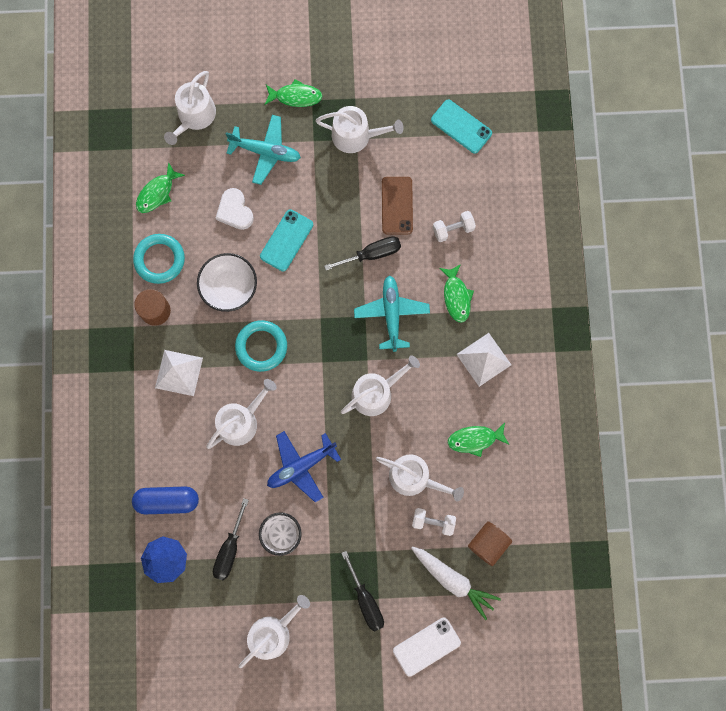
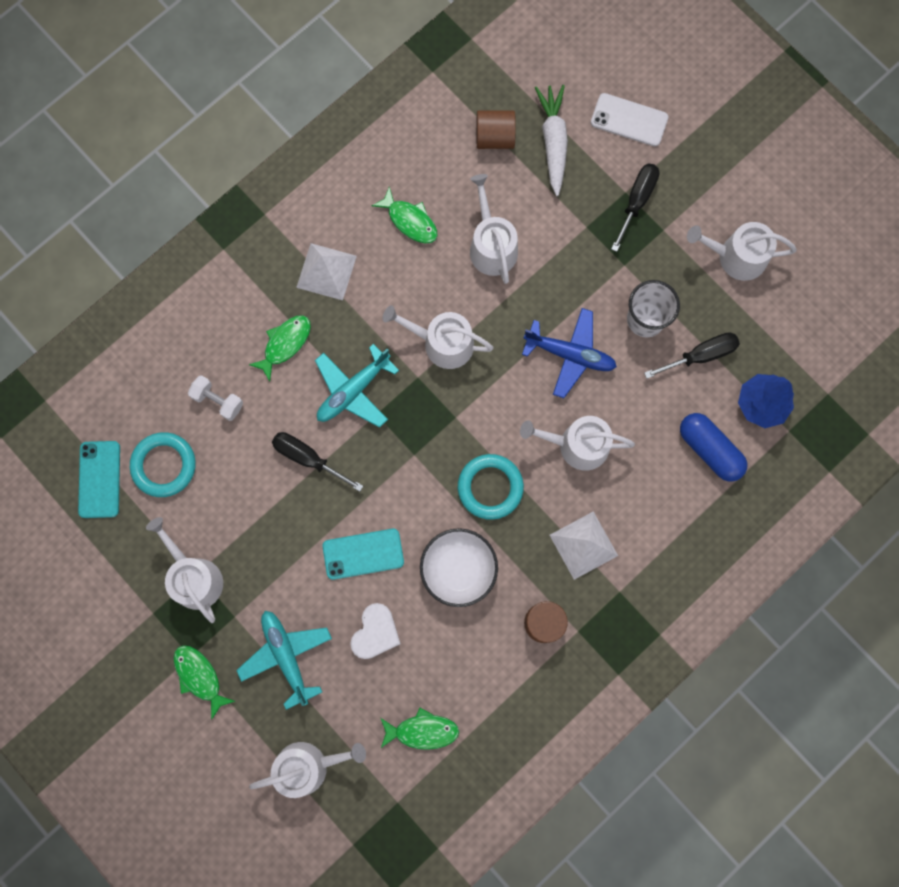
camera: 130 degrees left, 0 degrees up
turquoise ring [133,234,185,284] -> turquoise ring moved to [130,432,196,497]
brown phone [382,177,413,234] -> none
white dumbbell [412,508,456,536] -> none

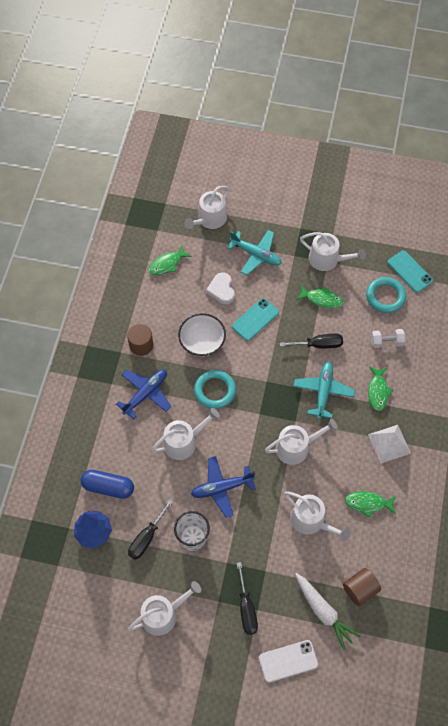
camera: 145 degrees right, 15 degrees down
green fish [174,645,235,720] -> green fish moved to [296,285,343,308]
white pyramid [550,511,618,580] -> blue plane [116,369,171,419]

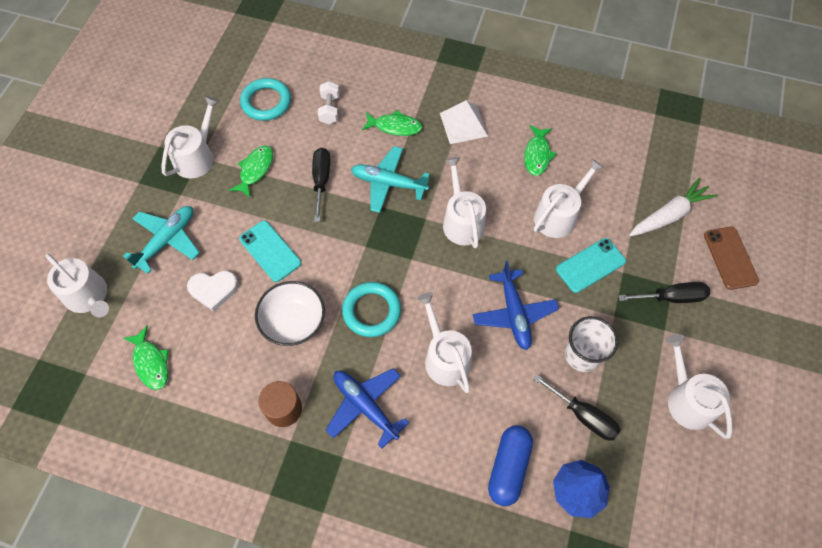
camera: 85 degrees left, 0 degrees up
white phone [259,640,318,683] -> brown phone [704,227,759,290]
brown cylinder [343,568,381,606] -> none
turquoise phone [387,250,433,293] -> turquoise phone moved to [556,238,626,293]

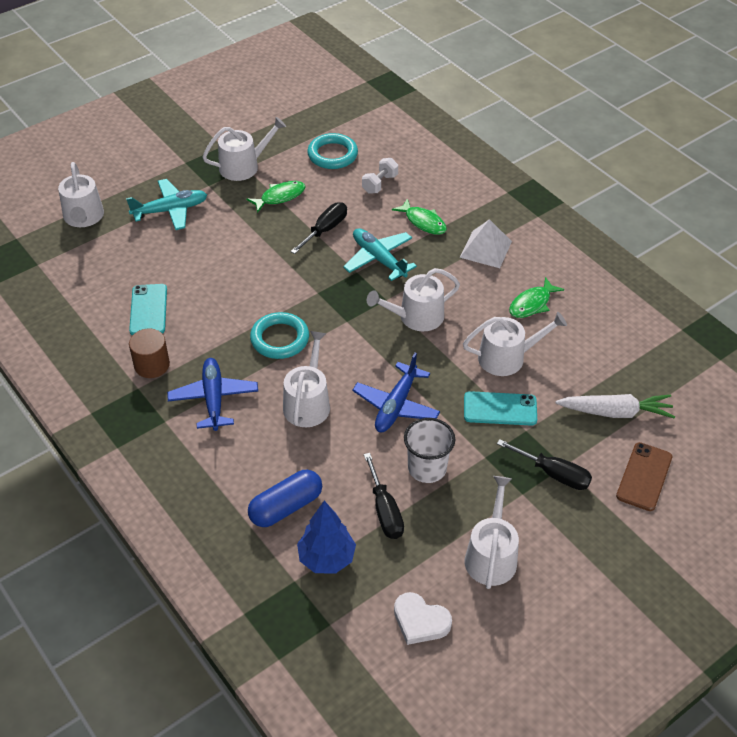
camera: 35 degrees right, 15 degrees down
green fish [123,326,168,390] -> none
white heart [187,271,239,312] -> white heart moved to [394,592,452,645]
turquoise phone [239,220,301,282] -> turquoise phone moved to [129,284,167,335]
white bowl [255,281,325,346] -> none
white watering can [443,157,486,249] -> white watering can turned 135 degrees counterclockwise [367,268,460,331]

